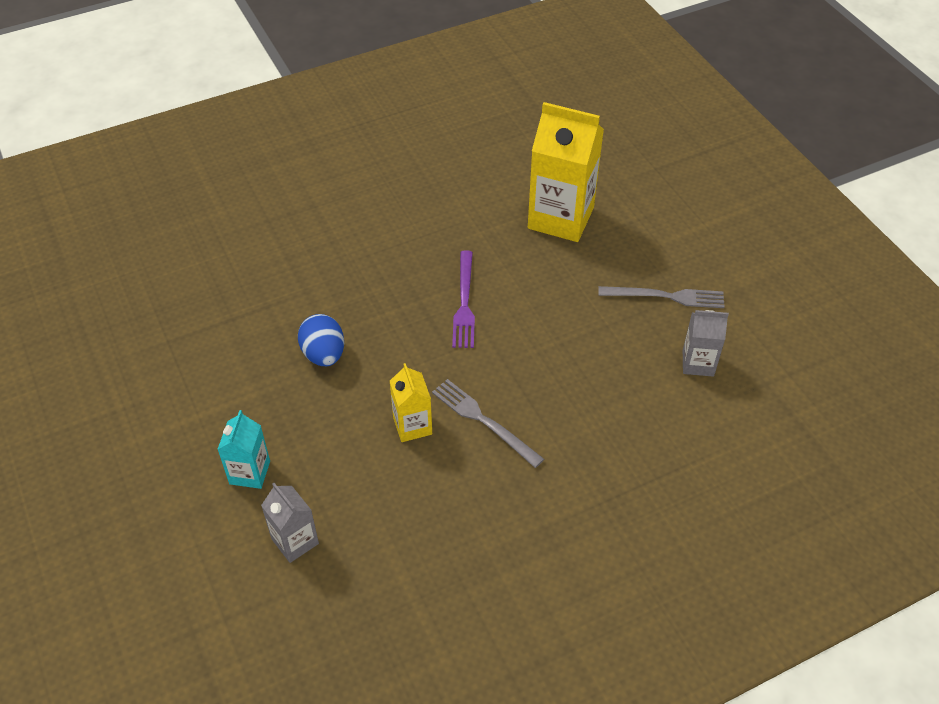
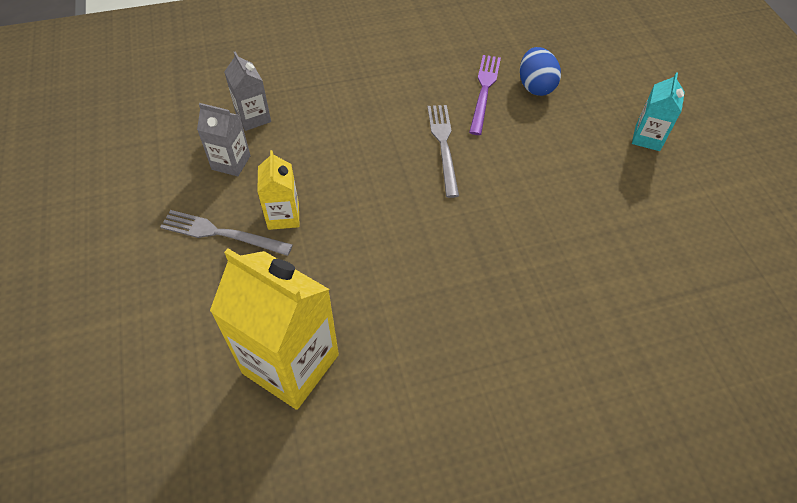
camera: 170 degrees left, 5 degrees up
grey carton [261,483,319,563] -> grey carton moved to [224,52,271,131]
blue egg [298,314,344,366] -> blue egg moved to [520,47,561,96]
yellow carton [390,363,432,442] -> yellow carton moved to [257,150,300,230]
grey fork [432,379,544,468] -> grey fork turned 150 degrees counterclockwise [428,105,459,198]
purple fork [452,251,475,348] -> purple fork moved to [469,55,501,135]

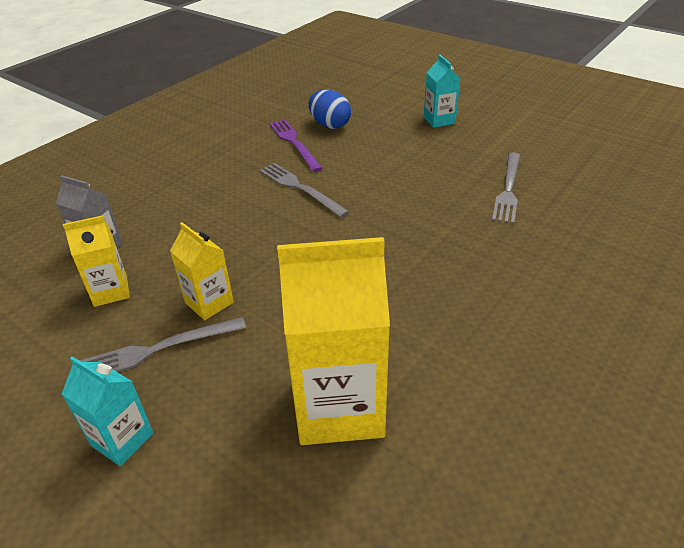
camera: 35 degrees left, 15 degrees down
grey carton [197,103,251,176] -> yellow carton [63,215,130,307]
none -> turquoise carton [62,356,153,466]
none -> grey fork [492,152,521,224]

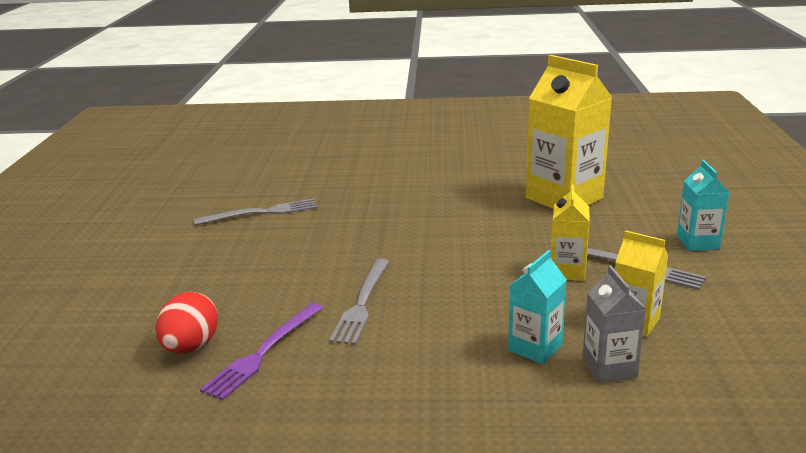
camera: 125 degrees left, 15 degrees down
blue egg [309,90,351,129] -> red egg [156,292,218,354]
turquoise carton [424,54,460,128] -> turquoise carton moved to [508,250,567,364]

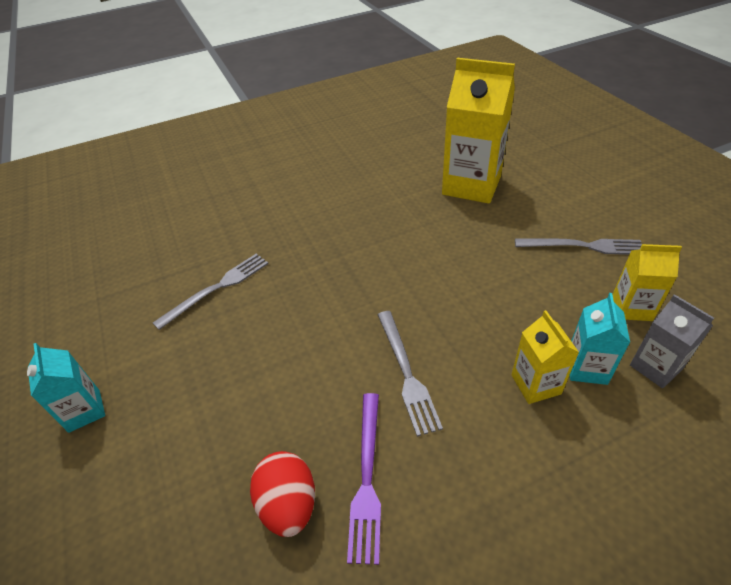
camera: 25 degrees left, 20 degrees up
yellow carton [550,185,590,281] -> yellow carton moved to [511,310,579,404]
turquoise carton [677,160,730,251] -> turquoise carton moved to [27,343,105,433]

